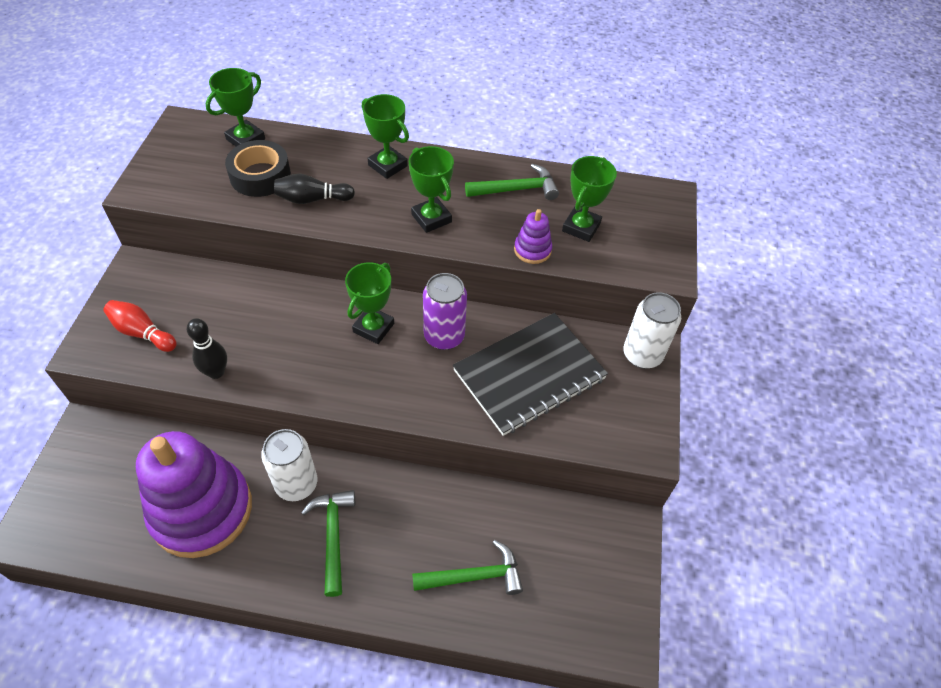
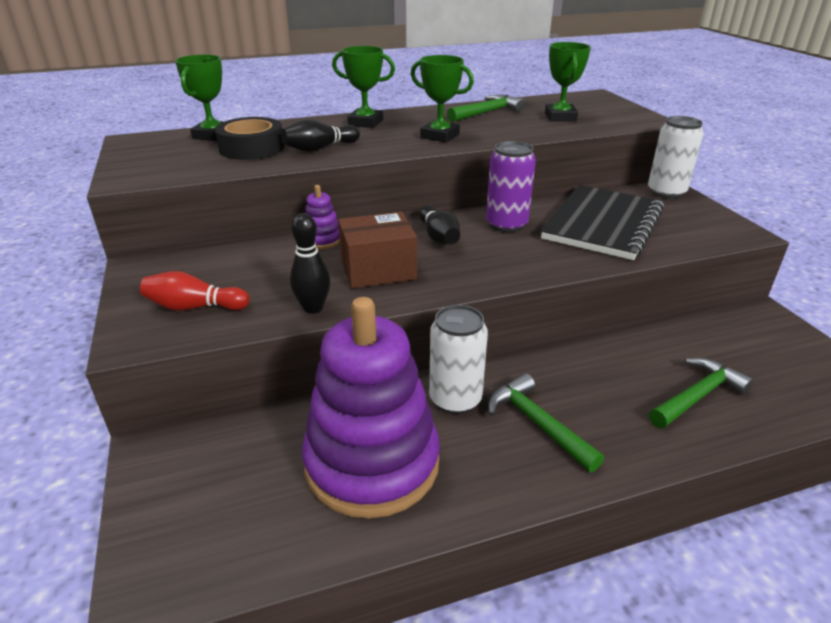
camera: 25 degrees left, 20 degrees down
green trophy [345,262,394,344] -> black bowling pin [419,205,460,245]
purple stacking toy [514,209,552,264] -> purple stacking toy moved to [305,185,340,249]
none -> brown box [338,212,417,288]

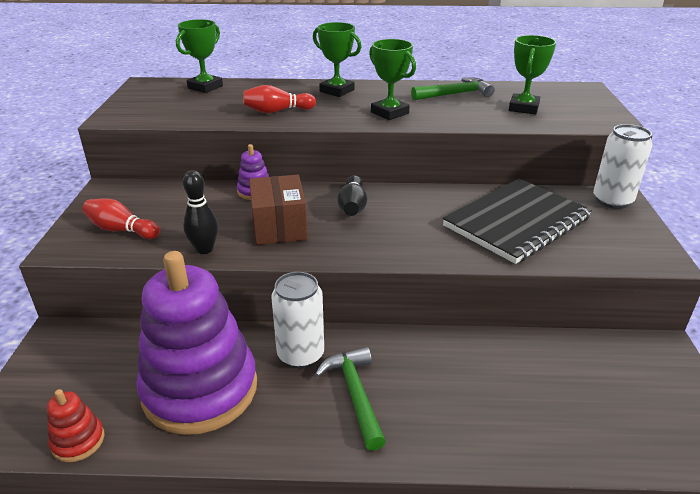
camera: 20 degrees right, 0 degrees up
black tape [215,117,284,160] -> none
black bowling pin [281,119,360,152] -> red bowling pin [243,85,316,113]
brown box [338,212,417,288] -> brown box turned 75 degrees clockwise [249,175,308,245]
purple can [486,141,536,233] -> none
green hammer [649,358,754,428] -> none
none -> red stacking toy [47,389,104,462]

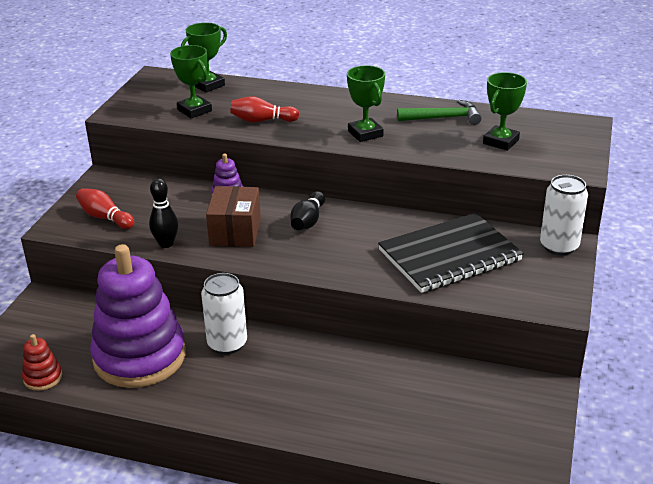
camera: 15 degrees right, 0 degrees up
green trophy [313,22,361,97] -> green trophy moved to [170,45,212,118]
green hammer [315,347,386,451] -> none

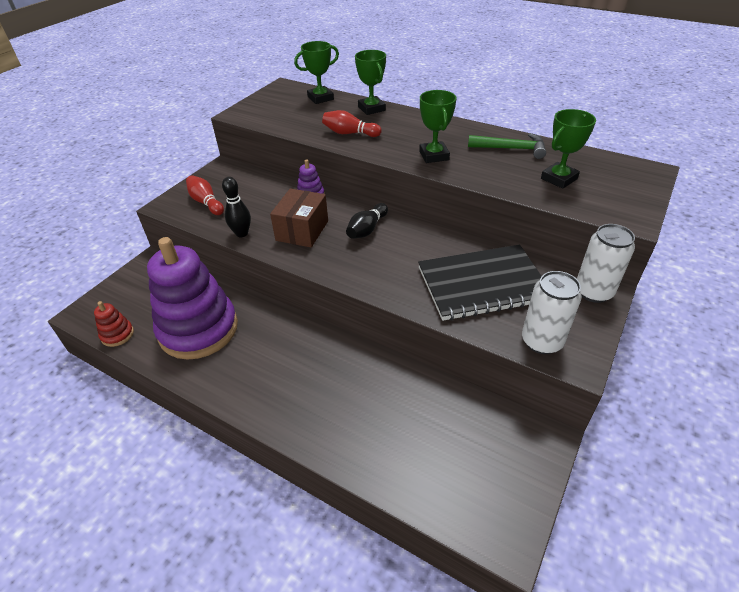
camera: 15 degrees right, 10 degrees up
green trophy [170,45,212,118] -> green trophy moved to [355,50,386,115]
white can [201,273,247,355] -> white can moved to [522,271,582,354]

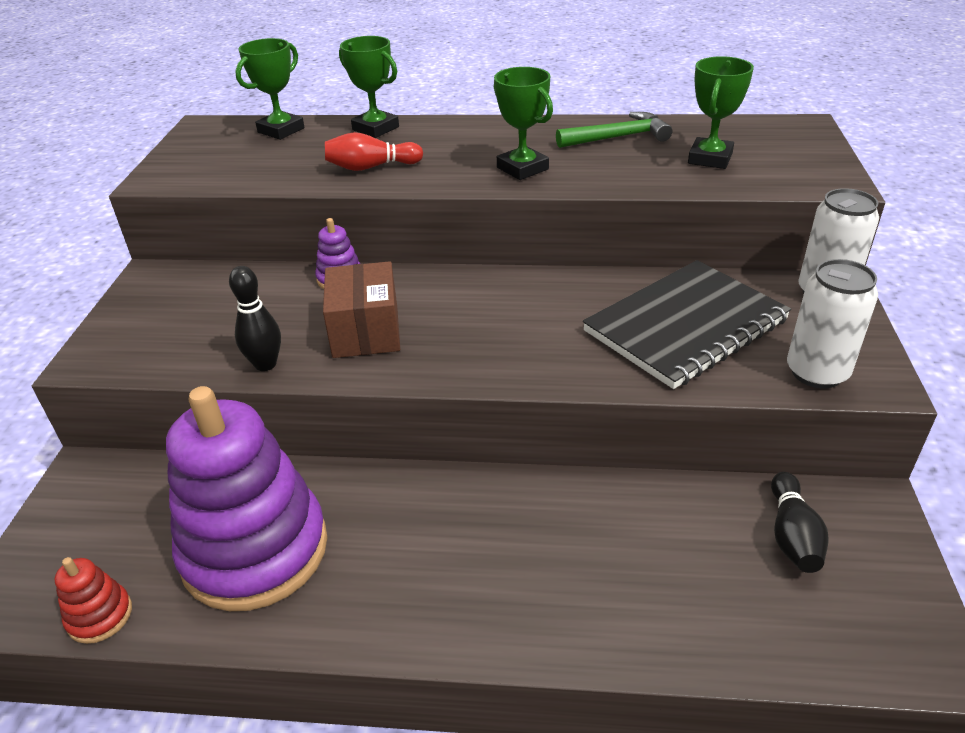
camera: 25 degrees left, 5 degrees down
red bowling pin [186,175,224,215] -> none
black bowling pin [346,203,388,239] -> black bowling pin moved to [771,472,829,573]

